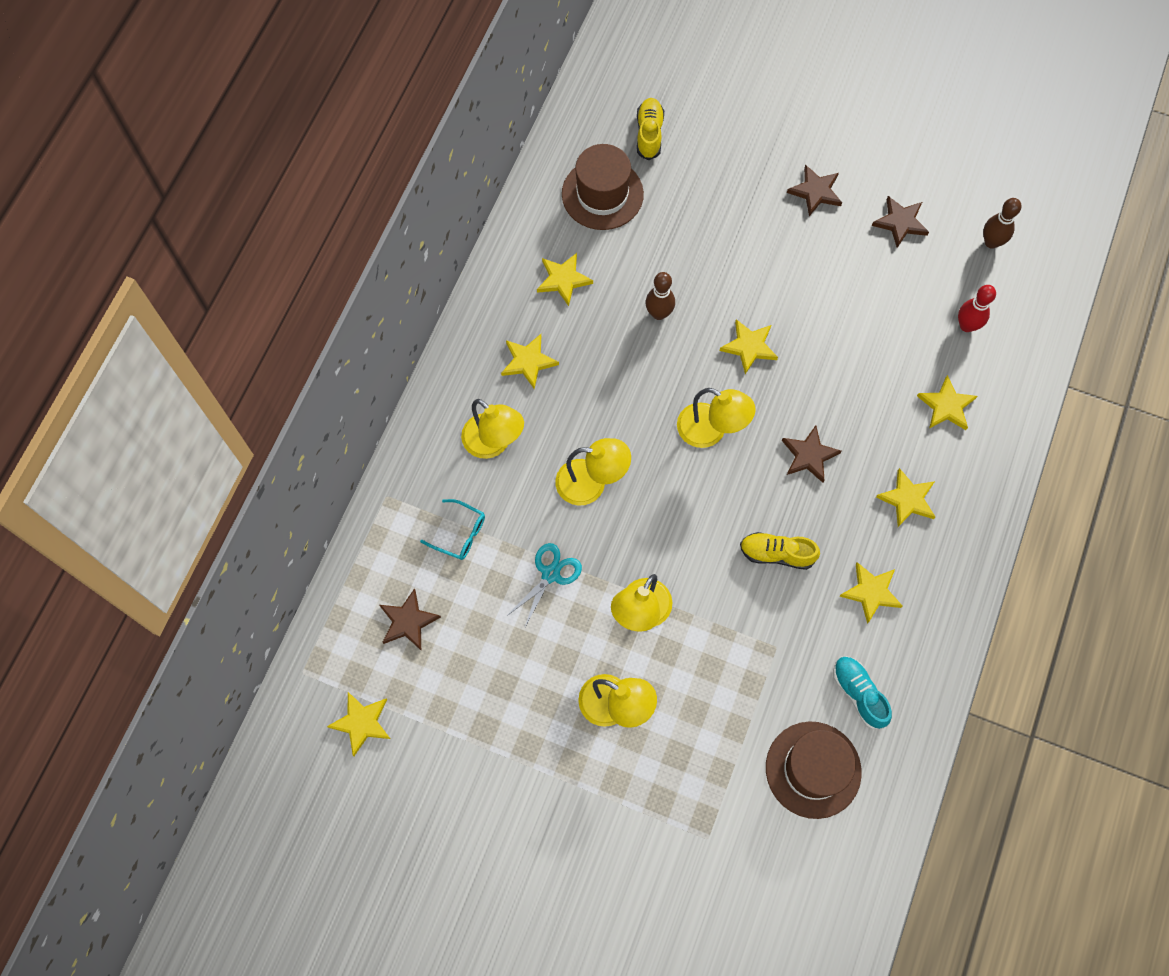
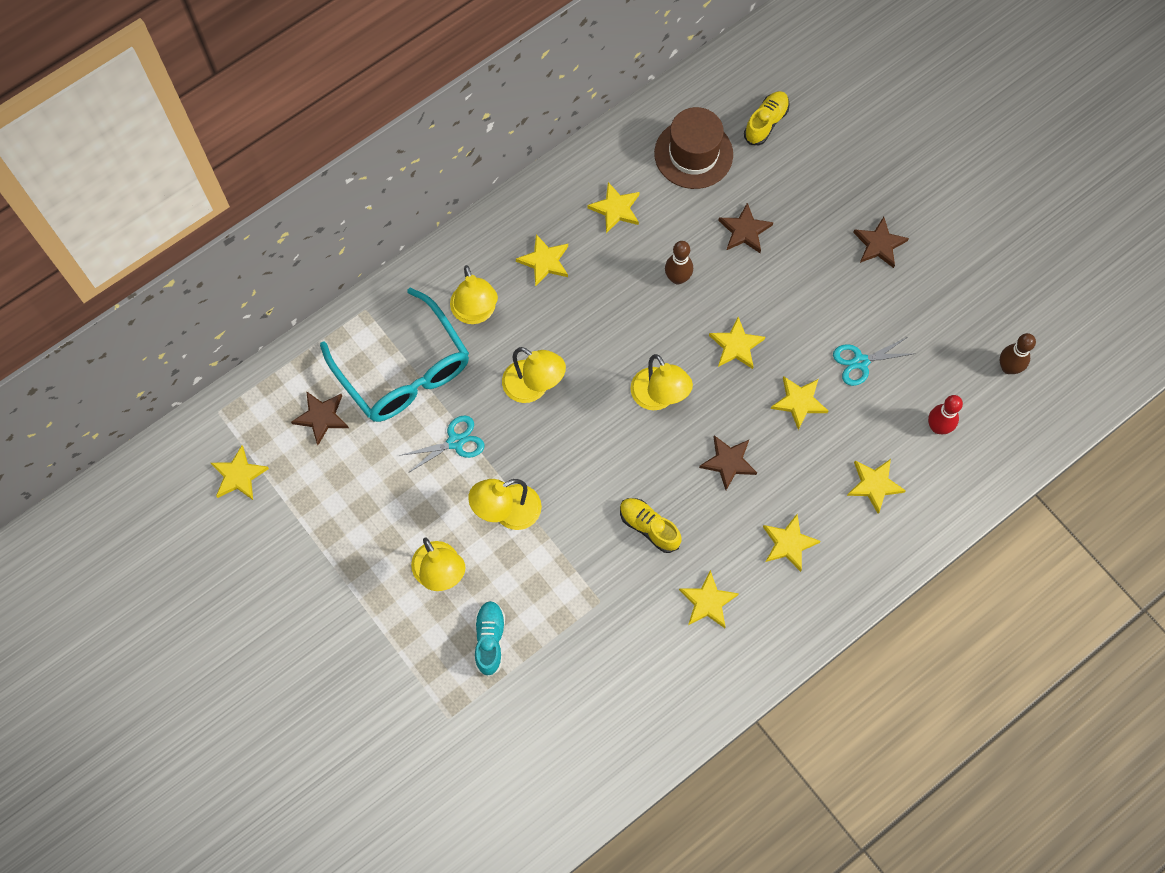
camera: 30 degrees right, 0 degrees up
turquoise glasses [420,499,485,560] -> turquoise glasses [320,287,469,422], size x2.41
brown hat [766,722,862,819] -> none
turquoise shoe [833,656,892,729] -> turquoise shoe moved to [475,601,505,677]
brown star [872,196,929,248] -> brown star moved to [718,203,773,253]
none -> yellow star [771,376,828,430]
none -> turquoise scissors [833,337,916,386]

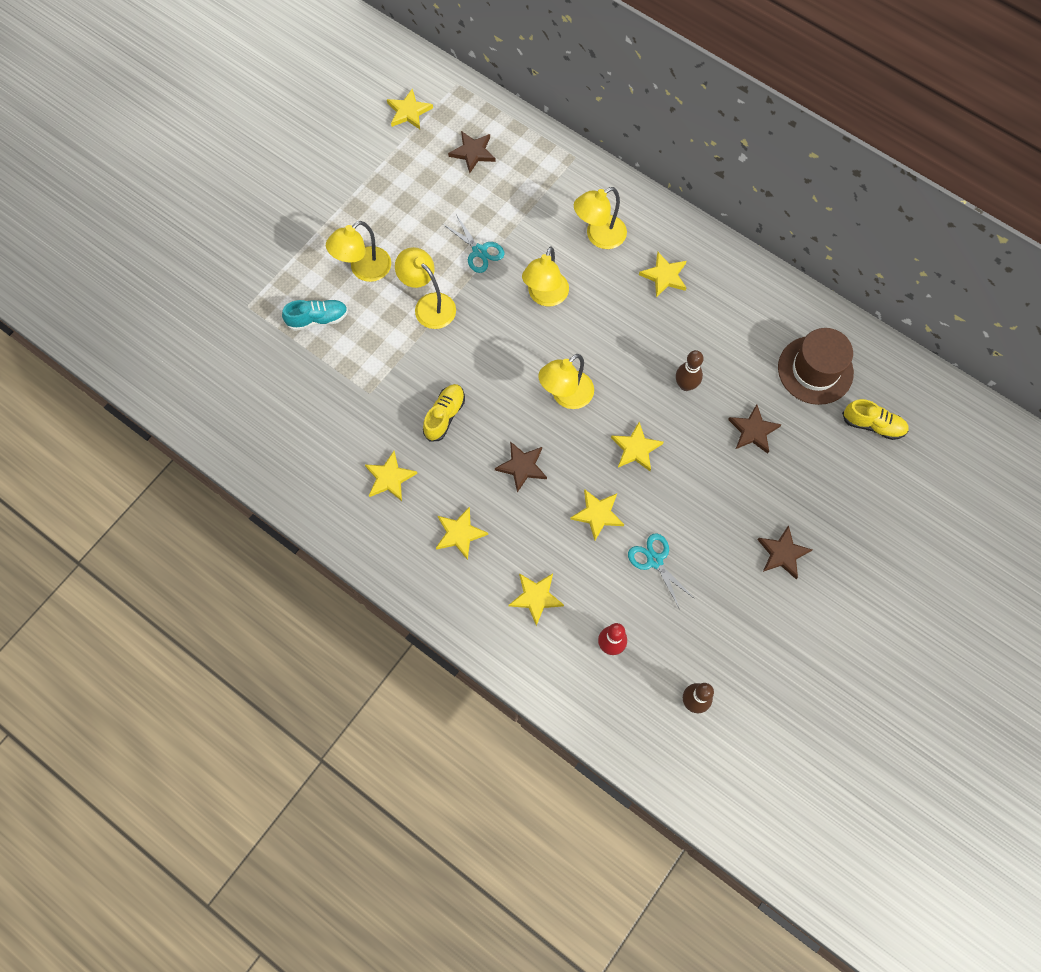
camera: 75 degrees right, 0 degrees up
turquoise glasses [320,287,469,422] -> none
yellow star [587,182,640,233] -> none

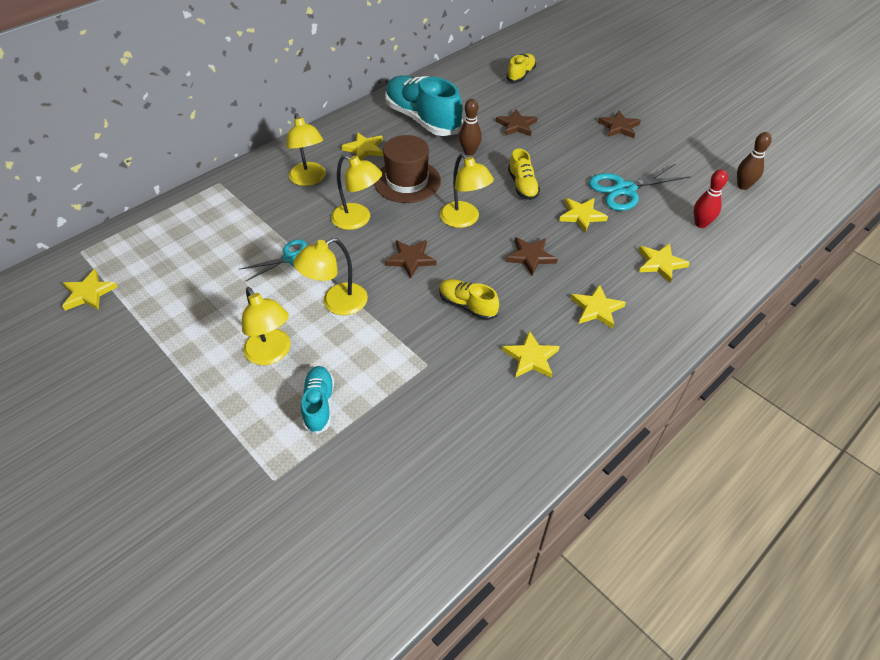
camera: 80 degrees left, 20 degrees down
brown star [448,131,496,173] -> brown star moved to [385,240,436,279]
yellow star [611,422,664,471] -> yellow shoe [508,149,540,200]
turquoise scissors [628,533,695,608] -> turquoise scissors [589,164,691,211], size x1.55
brown hat [778,328,854,405] -> brown hat moved to [374,135,441,203]
none -> turquoise shoe [385,75,463,136]

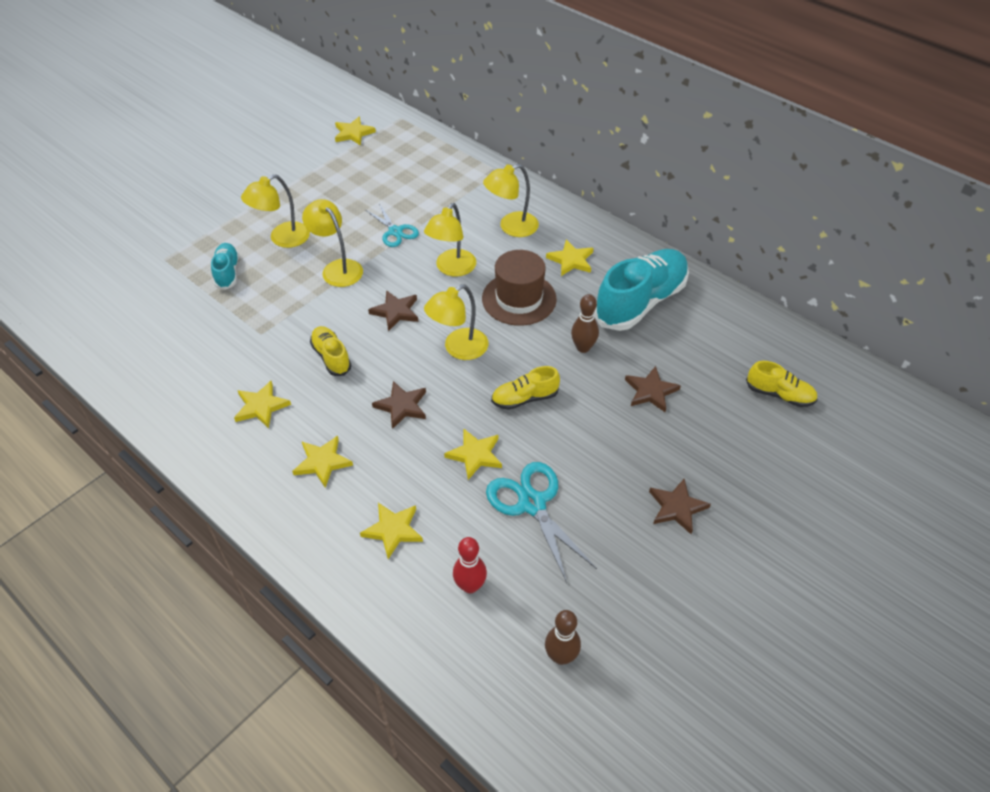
camera: 85 degrees right, 0 degrees up
turquoise shoe [301,366,334,435] -> turquoise shoe turned 90 degrees counterclockwise [211,243,239,290]
yellow shoe [439,279,499,320] -> yellow shoe turned 60 degrees counterclockwise [310,326,352,376]

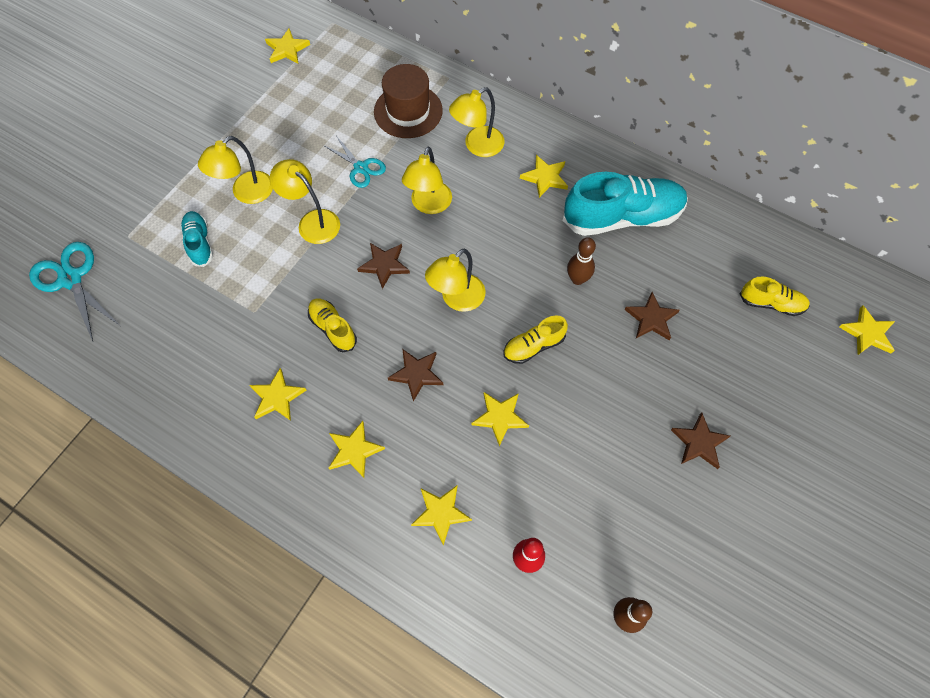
camera: 10 degrees left, 15 degrees up
brown hat [482,250,557,326] -> brown hat moved to [374,64,443,138]
turquoise scissors [486,462,597,583] -> turquoise scissors moved to [29,242,119,341]
turquoise shoe [594,249,689,331] -> turquoise shoe turned 45 degrees clockwise [563,172,688,236]
none -> yellow star [839,306,895,355]

